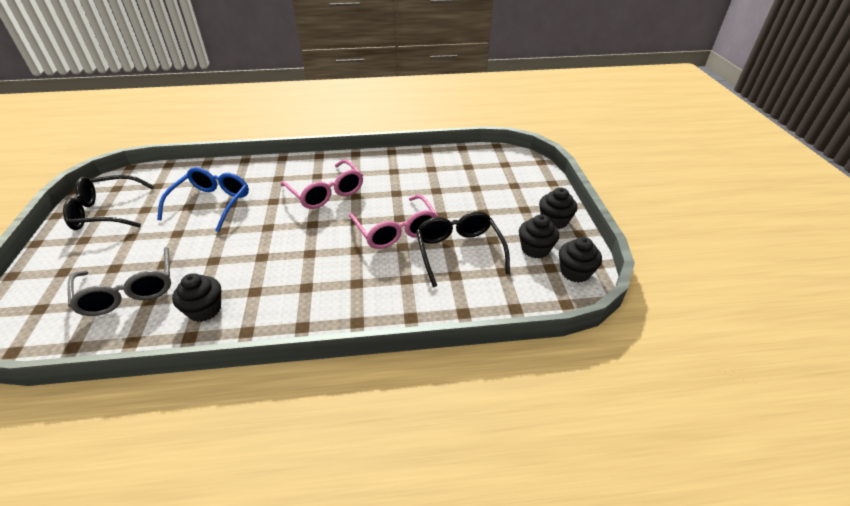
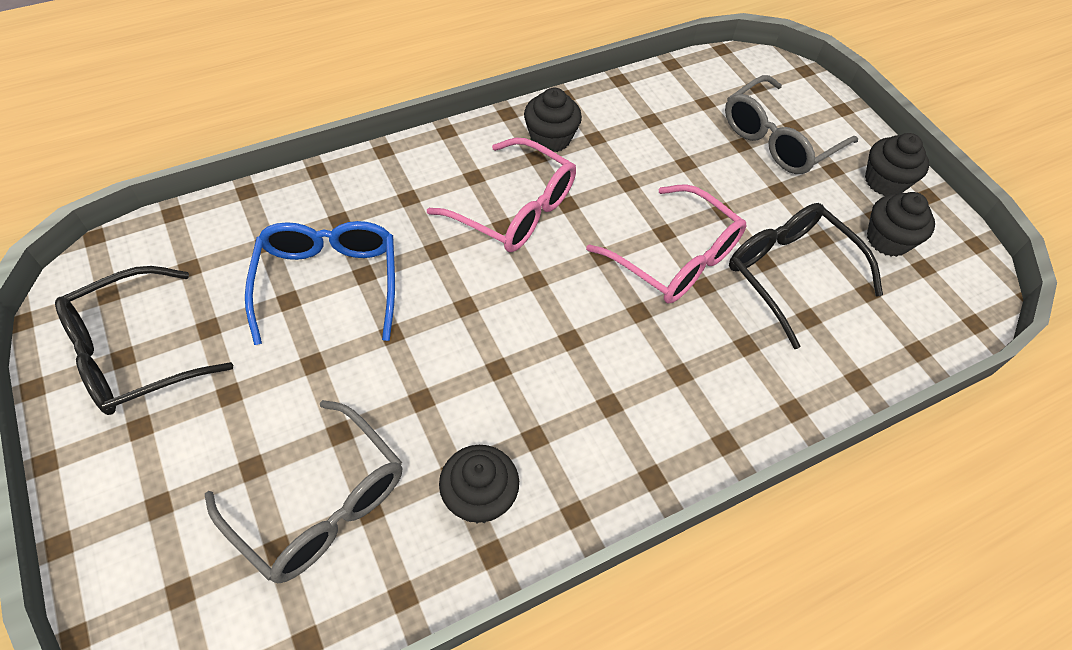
camera: 25 degrees left, 15 degrees up
black cupcake [559,237,602,283] -> black cupcake moved to [524,88,582,152]
none -> grey glasses [725,75,858,174]

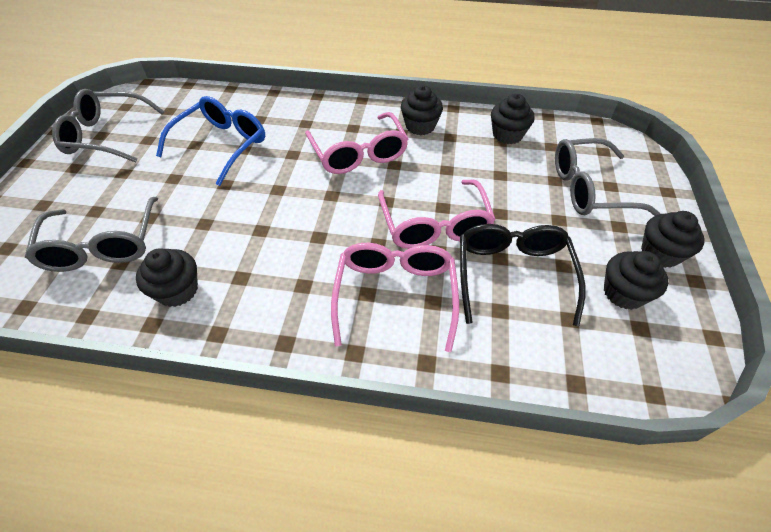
camera: 40 degrees right, 5 degrees down
black glasses [55,266,233,415] -> grey glasses [52,89,165,162]
none -> pink glasses [331,243,459,352]
none -> black cupcake [491,94,535,144]

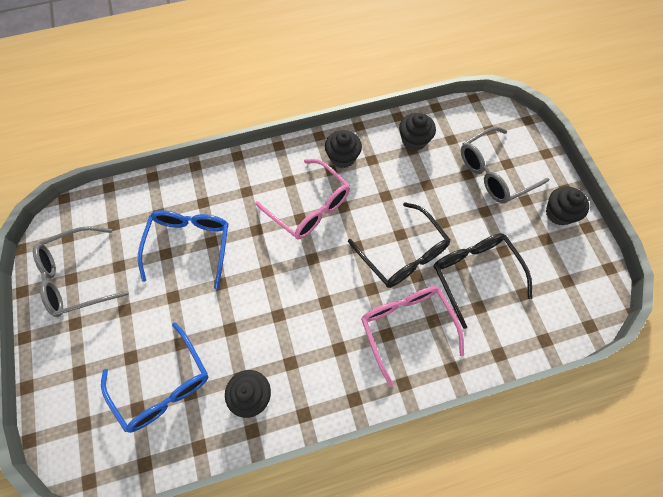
camera: 25 degrees left, 15 degrees up
grey glasses [25,197,158,272] -> blue glasses [101,322,208,433]
pink glasses [378,179,496,249] -> black glasses [348,202,450,288]
black cupcake [604,251,668,310] -> none

